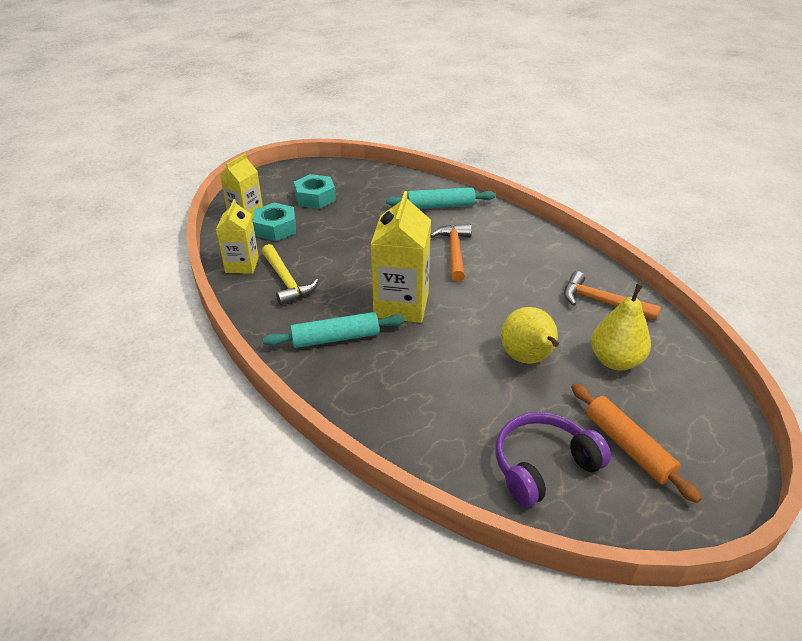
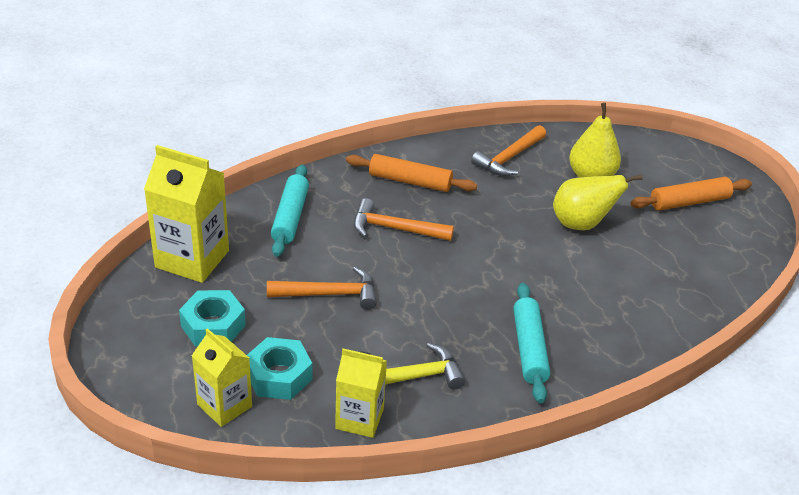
camera: 80 degrees left, 0 degrees up
yellow carton [371,191,431,323] -> yellow carton moved to [144,145,229,283]
purple headphones [495,412,611,507] -> none
none -> orange hammer [267,266,377,310]
none -> orange rolling pin [346,154,477,192]

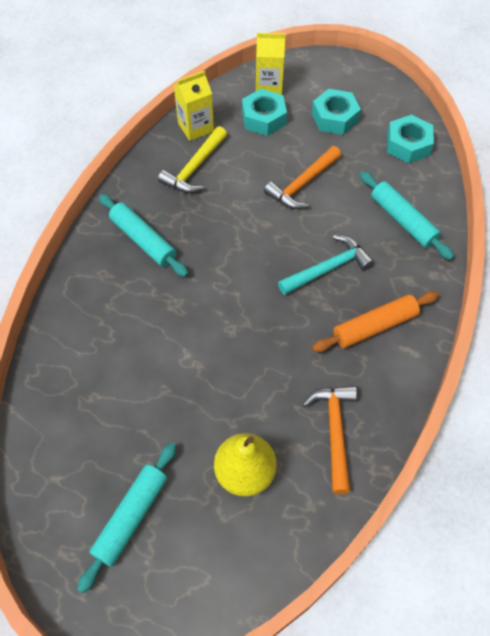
camera: 140 degrees right, 20 degrees up
yellow carton [144,145,229,283] -> turquoise nut [387,115,434,164]
orange hammer [354,198,454,241] -> turquoise hammer [278,235,374,295]
yellow pear [553,174,643,230] -> none
orange rolling pin [630,177,752,210] -> turquoise rolling pin [77,443,177,593]

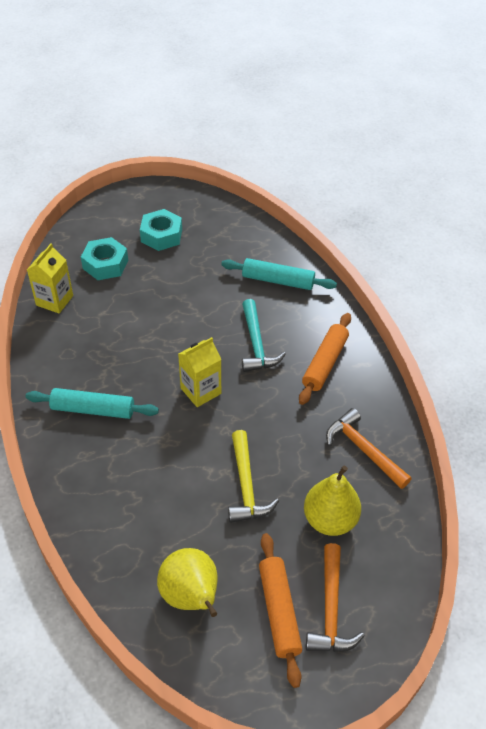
camera: 40 degrees left, 10 degrees down
turquoise rolling pin [77,443,177,593] -> orange rolling pin [259,533,302,688]
yellow hammer [158,126,227,193] -> yellow hammer moved to [228,430,279,523]
yellow carton [256,33,285,95] -> yellow carton moved to [178,337,222,407]
orange hammer [264,146,341,209] -> orange hammer moved to [306,543,365,652]
turquoise hammer [278,235,374,295] -> turquoise hammer turned 150 degrees clockwise [242,299,286,372]
turquoise nut [387,115,434,164] -> none
none -> yellow pear [157,548,217,617]

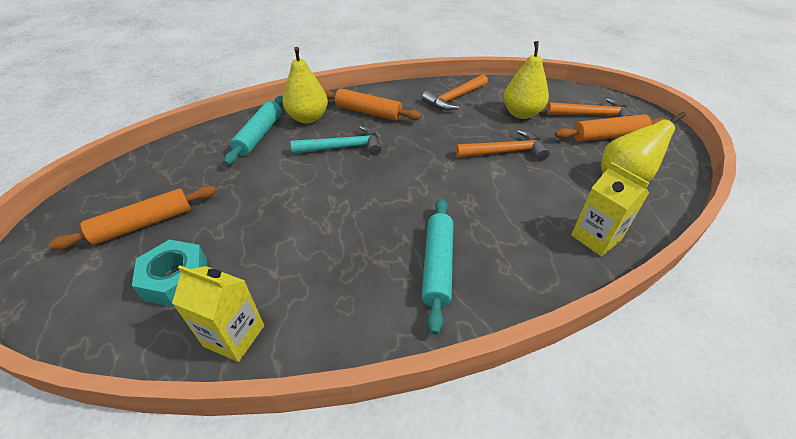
camera: 90 degrees left, 5 degrees down
turquoise nut [140,209,182,251] -> orange rolling pin [49,186,216,250]
yellow carton [178,337,222,407] -> yellow carton moved to [571,162,649,256]
yellow hammer [228,430,279,523] -> orange hammer [456,130,550,161]
none -> yellow pear [283,47,328,124]

